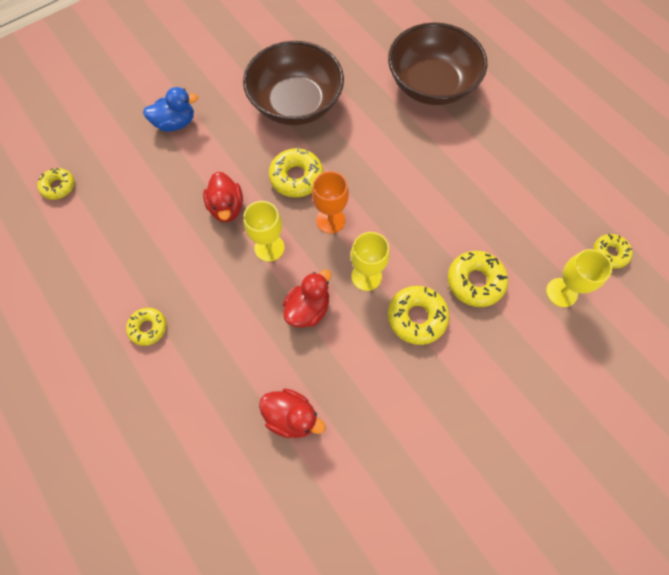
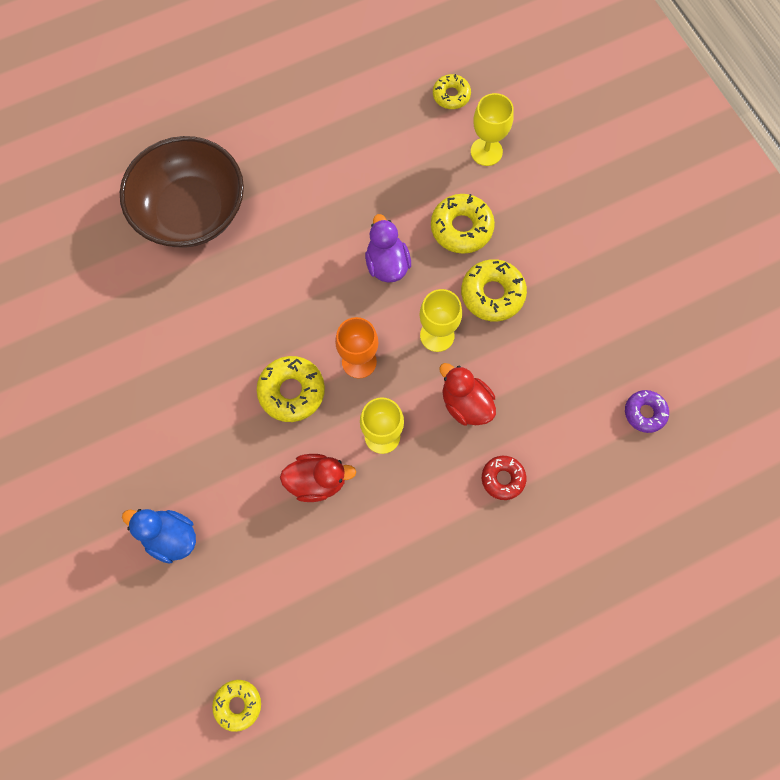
camera: 80 degrees left, 5 degrees up
yellow donut [126,308,166,346] -> none
blue duck [143,87,198,132] -> blue duck turned 60 degrees counterclockwise [122,509,196,564]
brown bowl [243,41,344,125] -> none
red duck [259,388,326,438] -> none
none -> purple duck [365,214,411,283]
none -> red donut [482,456,526,500]
none -> purple donut [625,390,669,433]

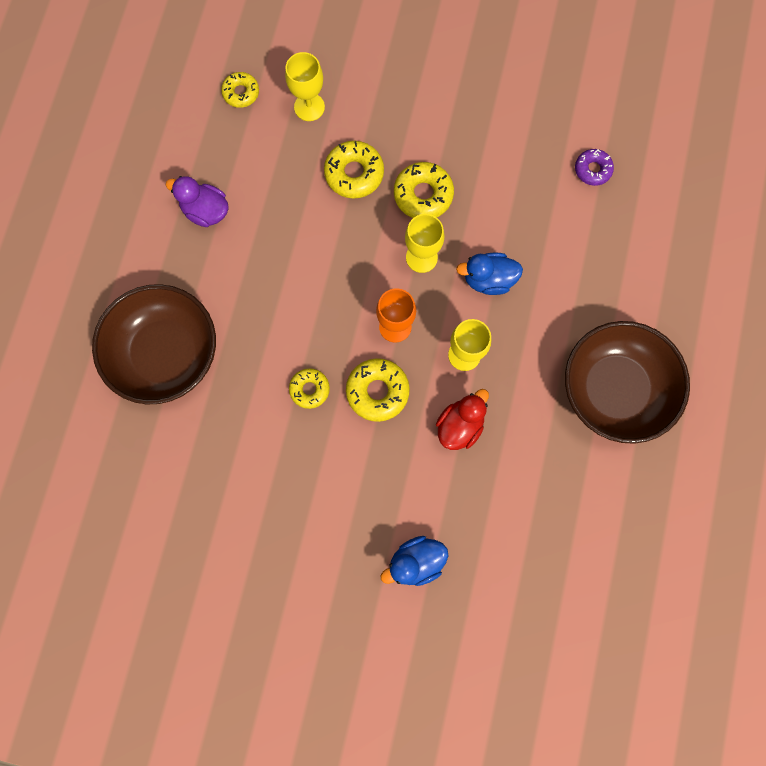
camera: 50 degrees left, 5 degrees up
yellow donut [212,680,261,732] -> yellow donut moved to [289,368,330,409]
purple duck [365,214,411,283] -> purple duck moved to [166,176,229,227]
red duck [439,363,496,426] -> blue duck [456,253,523,295]
red donut [482,456,526,500] -> none
none -> brown bowl [565,321,690,444]

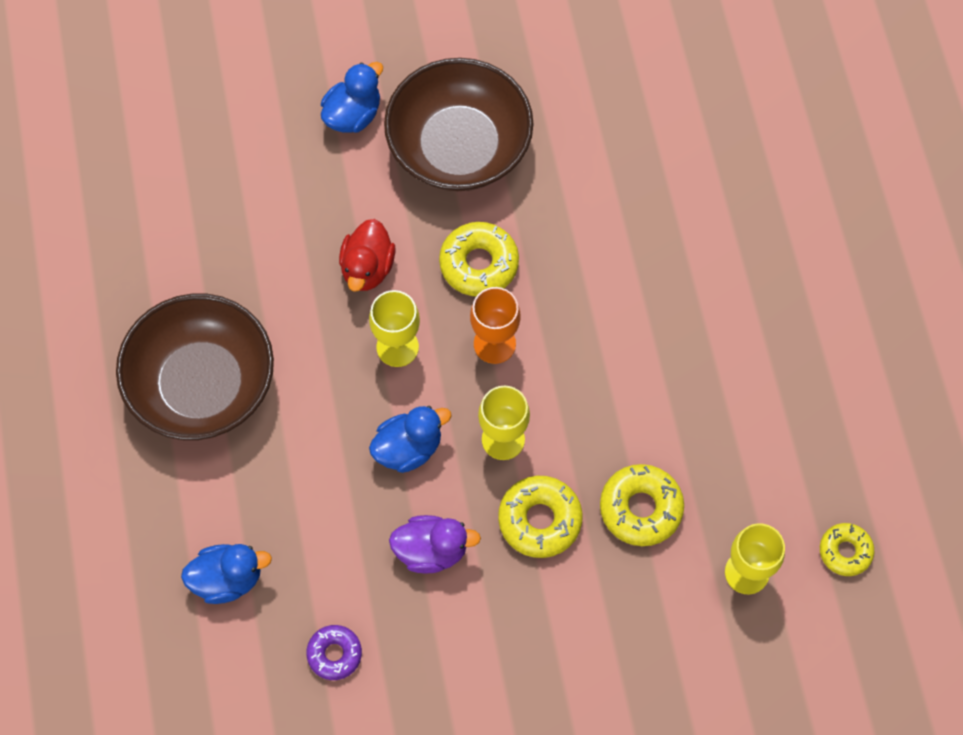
camera: 155 degrees right, 10 degrees down
brown bowl [92,284,216,404] -> brown bowl moved to [384,58,533,191]
purple duck [166,176,229,227] -> purple duck moved to [389,515,481,574]
yellow donut [289,368,330,409] -> none
none -> blue duck [181,544,272,604]

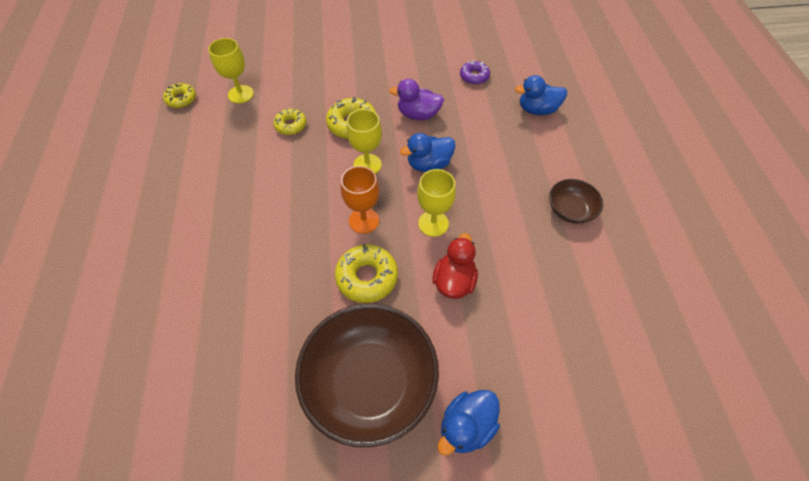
camera: 175 degrees left, 10 degrees down
brown bowl [116,294,274,440] -> brown bowl [549,179,603,224], size x0.48
yellow donut [600,464,684,546] -> yellow donut [273,108,307,135], size x0.64

